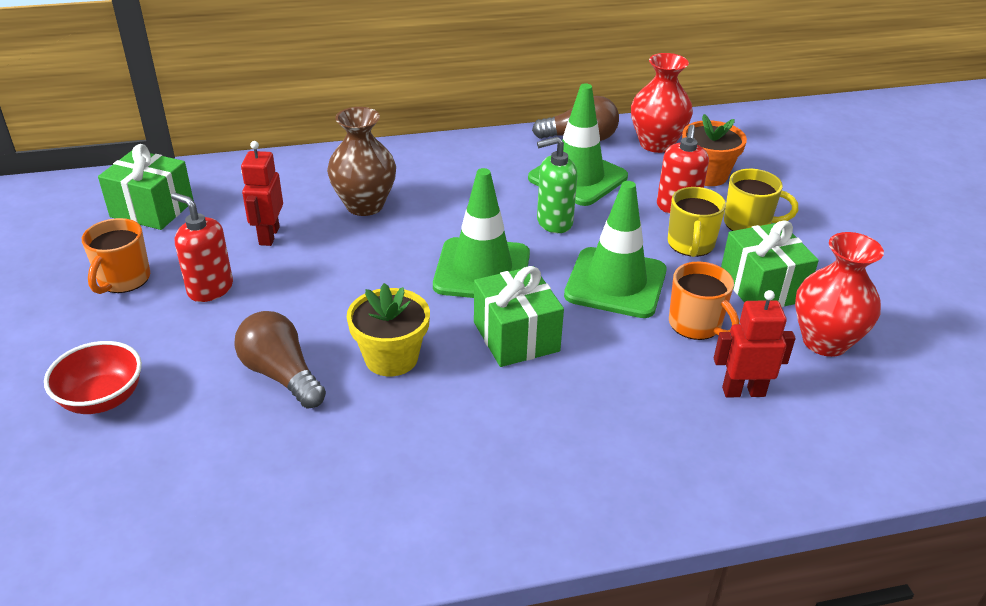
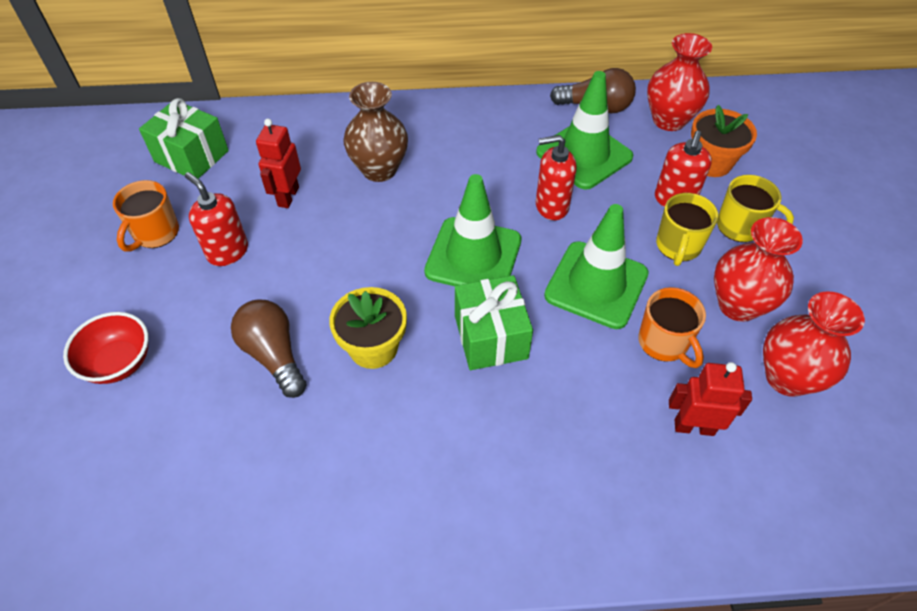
camera: 10 degrees right, 15 degrees up
green soap dispenser [537,137,577,233] -> red soap dispenser [536,135,577,220]
green gift [721,220,819,307] -> red vase [714,217,803,322]

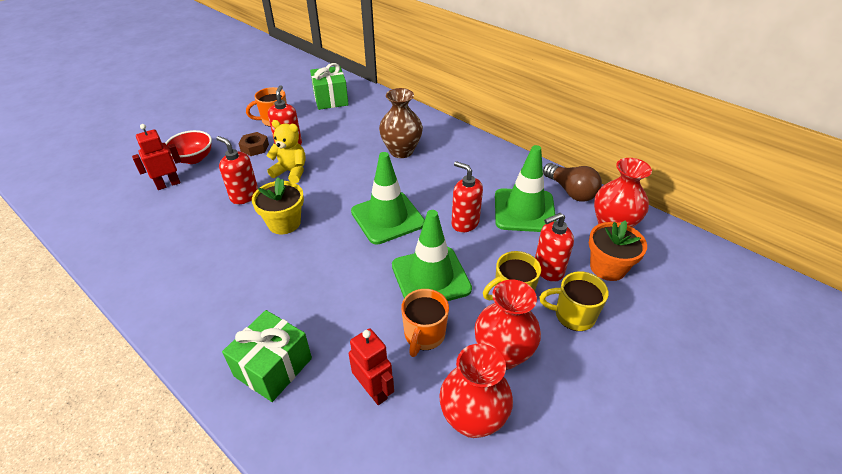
camera: 45 degrees right, 10 degrees down
brown light bulb [231,300,307,398] -> red soap dispenser [216,136,258,204]
red robot [256,119,301,208] -> red robot moved to [132,124,181,190]
green gift [455,275,533,370] -> green gift moved to [222,310,312,402]
yellow mug [717,175,794,242] -> yellow mug turned 120 degrees clockwise [540,271,609,331]
none -> brown nut [238,132,269,156]
none -> yellow teddy bear [266,120,305,183]

